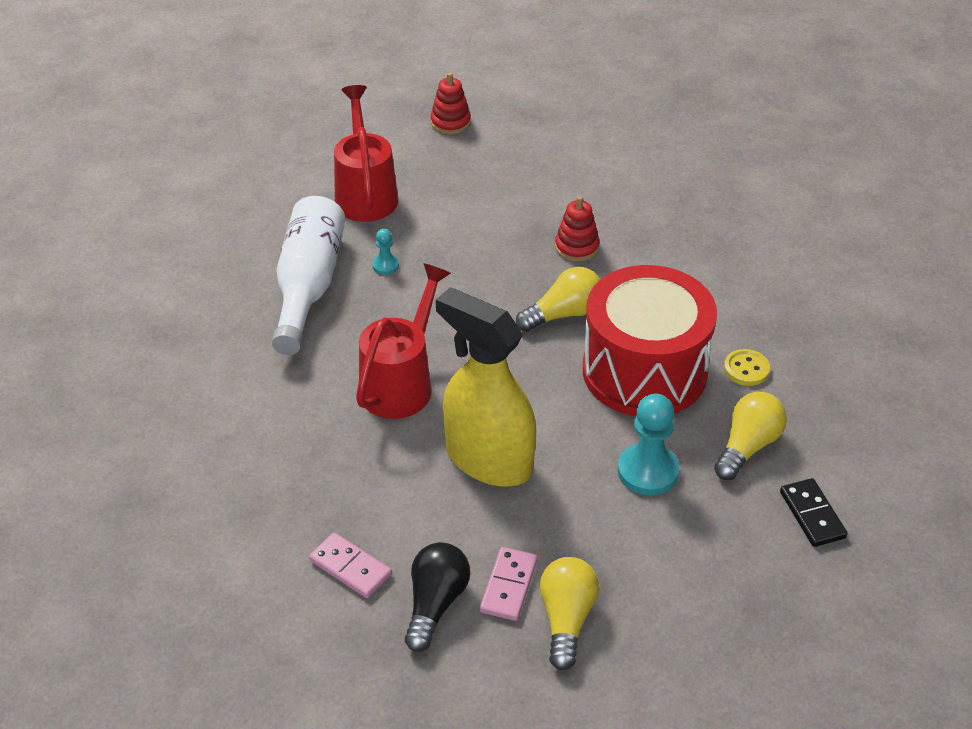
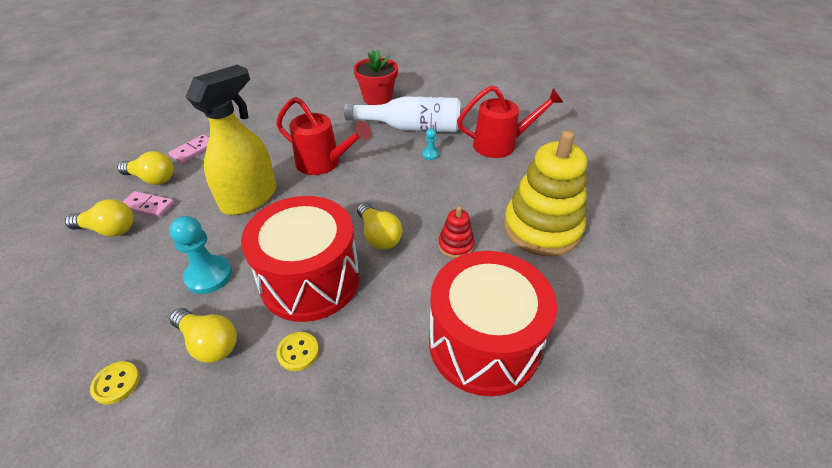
camera: 90 degrees right, 0 degrees up
black light bulb [405,542,470,652] -> yellow light bulb [117,151,174,185]
red stacking toy [431,72,471,134] -> none
black domino [780,478,848,547] -> yellow button [90,361,140,404]
none -> red flower pot [353,50,398,105]
none -> red drum [429,251,557,396]
none -> yellow stacking toy [504,130,587,257]

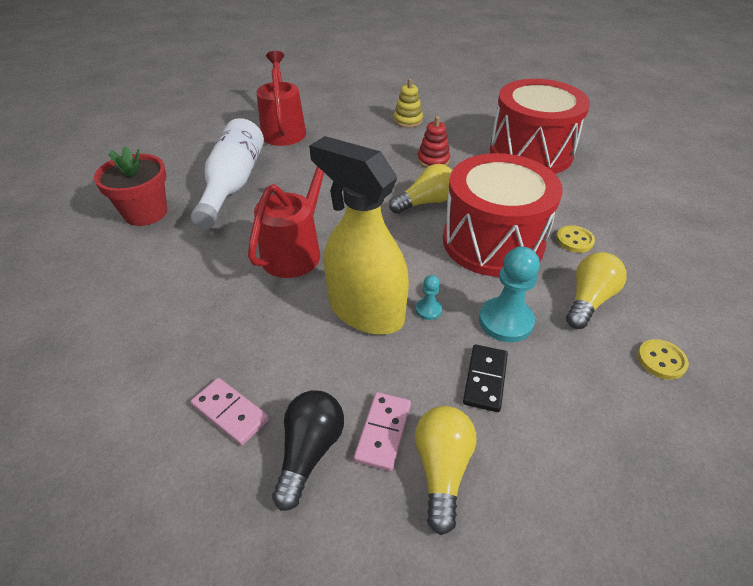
camera: 90 degrees left, 0 degrees up
yellow light bulb [117,151,174,185] -> black light bulb [272,390,344,511]
turquoise pawn [422,129,439,160] -> turquoise pawn moved to [416,275,442,320]
yellow stacking toy [504,130,587,257] -> yellow stacking toy [394,78,423,128], size x0.44
none -> black domino [463,345,508,412]

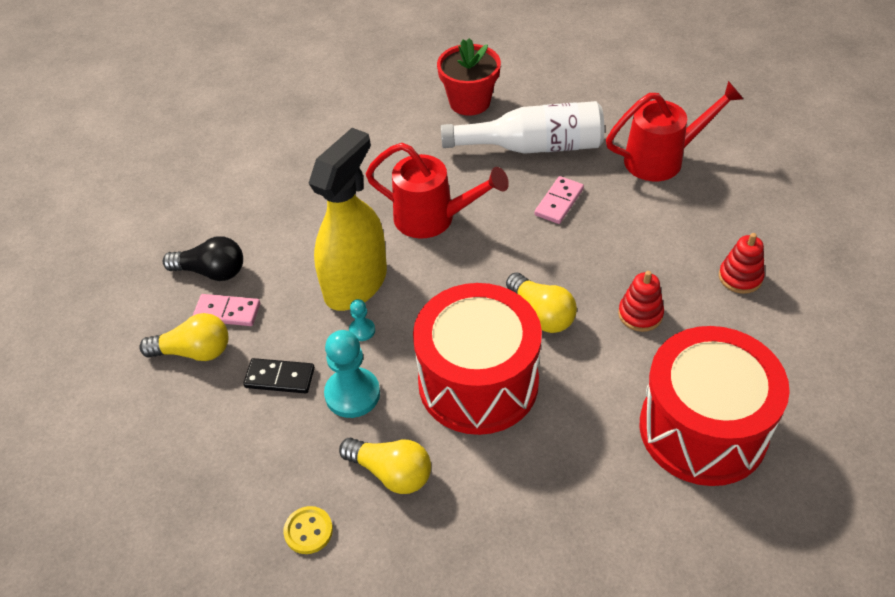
camera: 85 degrees right, 5 degrees up
pink domino [191,378,269,446] -> pink domino moved to [534,176,584,224]
yellow stacking toy [394,78,423,128] -> red stacking toy [719,233,765,294]
yellow button [556,225,595,253] -> none

